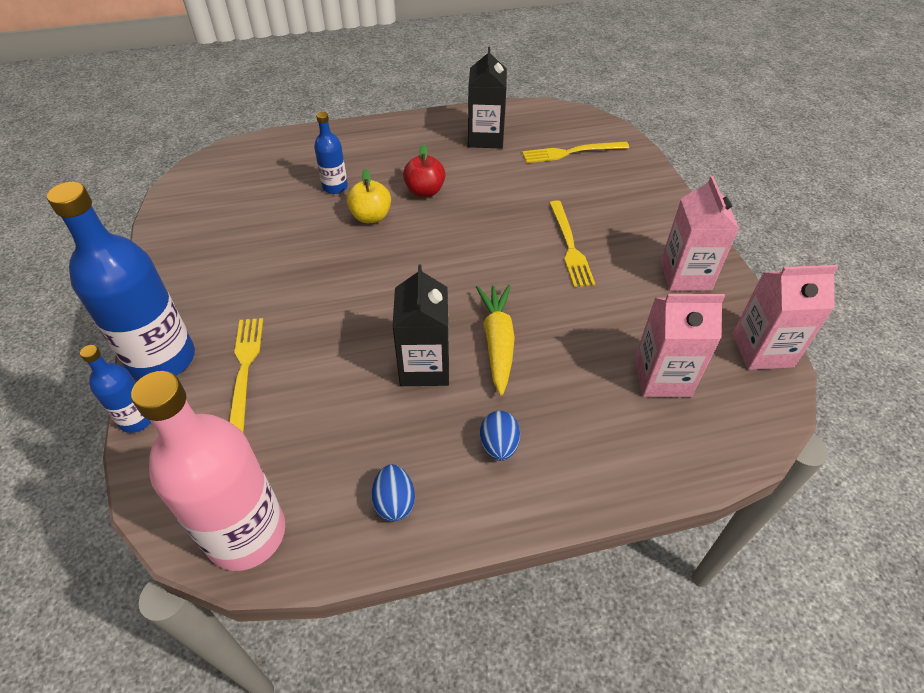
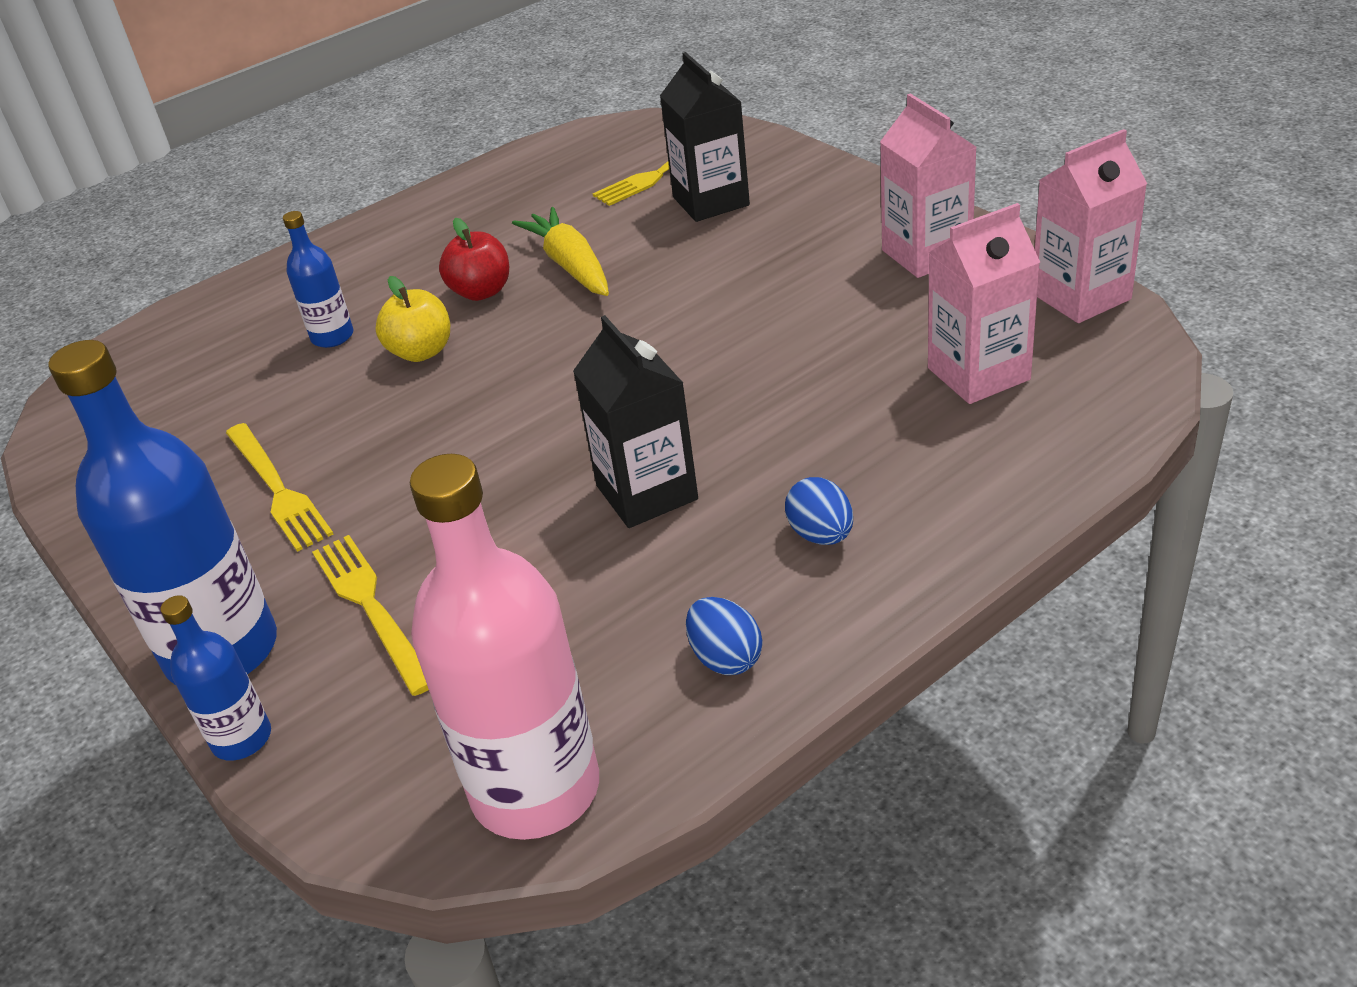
camera: 20 degrees left, 10 degrees down
black carton [468,47,507,148] -> black carton moved to [660,52,750,222]
yellow carrot [476,285,515,395] -> yellow carrot moved to [512,207,609,296]
yellow fork [549,200,595,287] -> yellow fork moved to [226,423,333,552]

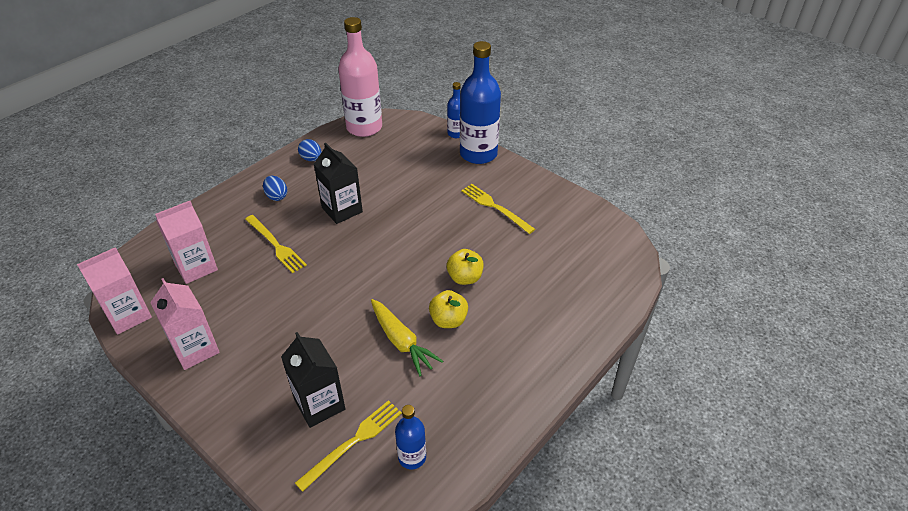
camera: 165 degrees right, 5 degrees up
blue bottle [283,211,354,348] -> blue bottle moved to [395,405,426,469]
yellow fork [312,535,429,696] -> yellow fork moved to [245,215,307,273]
red apple [439,218,509,301] -> yellow apple [429,290,468,328]

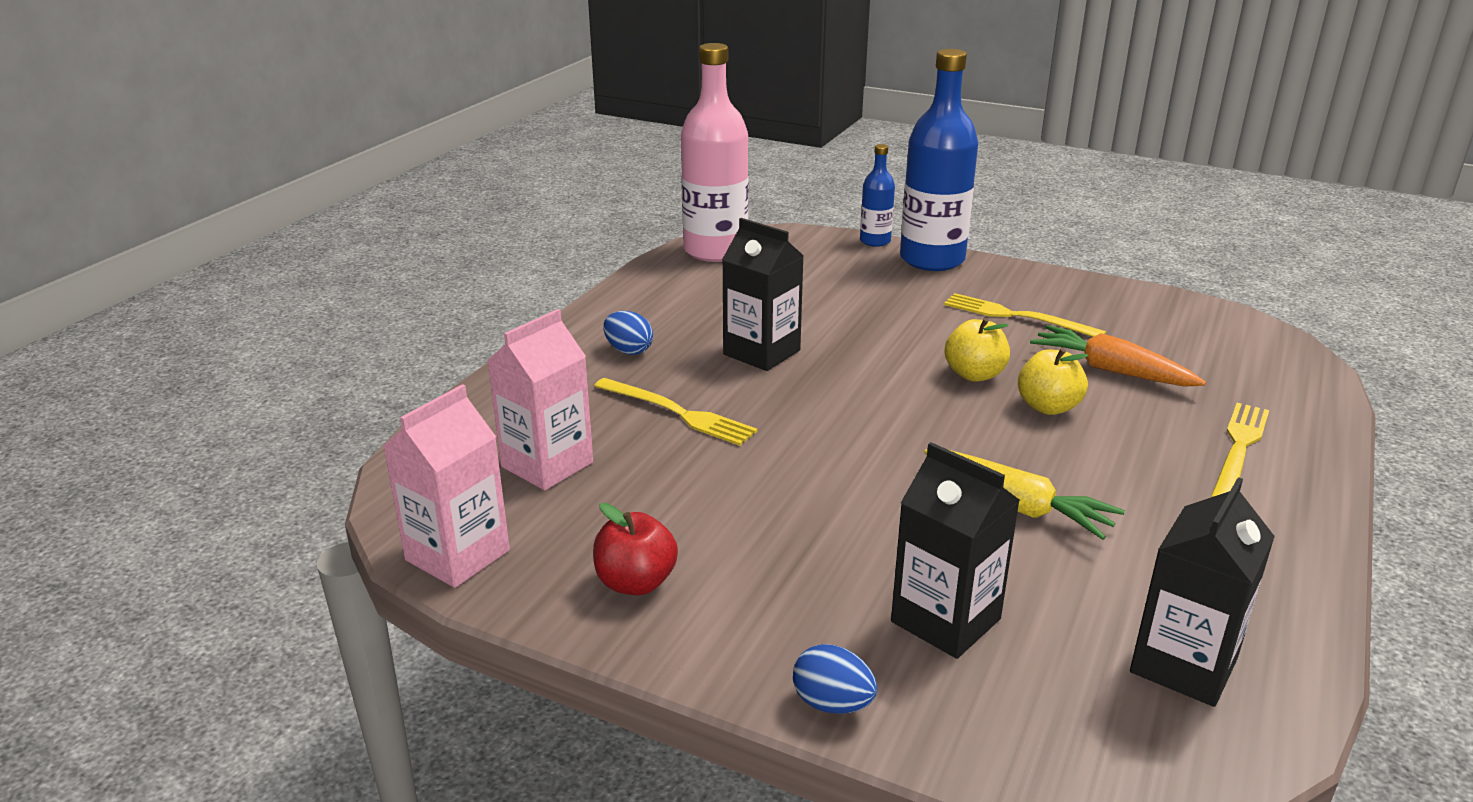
camera: 15 degrees left, 15 degrees down
pink carton [150,278,220,370] -> red apple [593,503,678,595]
yellow fork [295,400,402,492] -> yellow fork moved to [1211,403,1269,497]
blue egg [298,139,322,161] -> blue egg moved to [793,644,877,714]
blue bottle [395,405,426,469] -> black carton [1130,477,1275,707]
yellow apple [429,290,468,328] -> yellow apple moved to [945,318,1010,382]
none -> orange carrot [1030,325,1206,387]

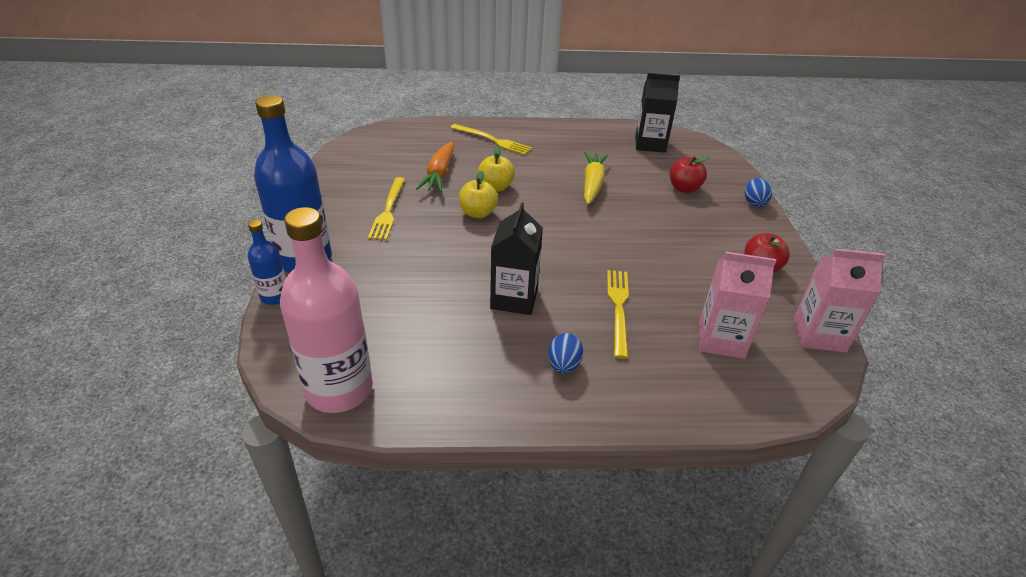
camera: 120 degrees left, 10 degrees up
black carton [891,442,1020,659] -> red apple [670,156,709,193]
yellow fork [1211,403,1269,497] -> yellow fork turned 150 degrees counterclockwise [450,124,532,155]

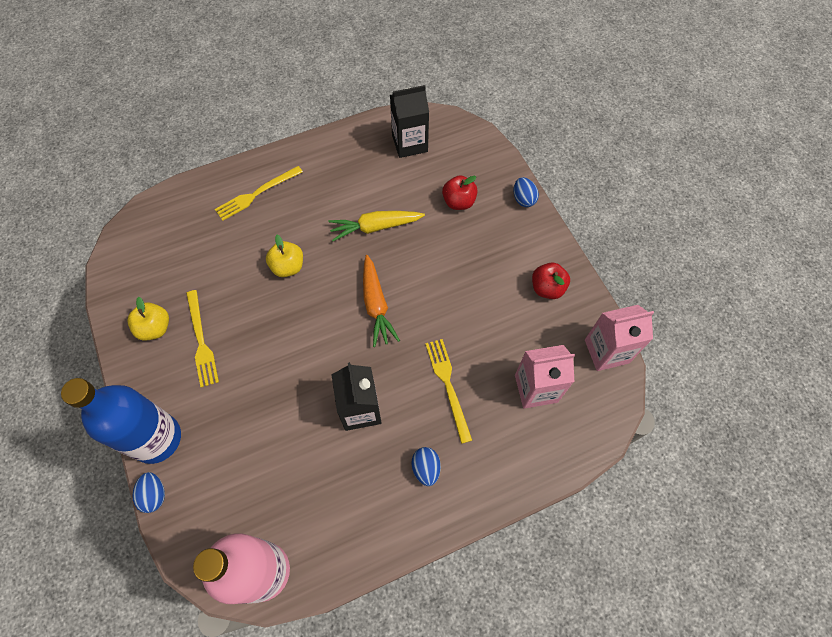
camera: 20 degrees left, 25 degrees up
blue bottle [248,220,286,305] -> blue egg [132,472,165,513]
orange carrot [416,141,454,192] -> orange carrot moved to [363,255,400,347]
yellow fork [450,124,532,155] -> yellow fork turned 135 degrees clockwise [215,166,303,221]
yellow apple [459,170,498,218] -> yellow apple moved to [127,297,169,341]
yellow carrot [584,152,608,205] -> yellow carrot turned 90 degrees counterclockwise [328,211,425,241]

